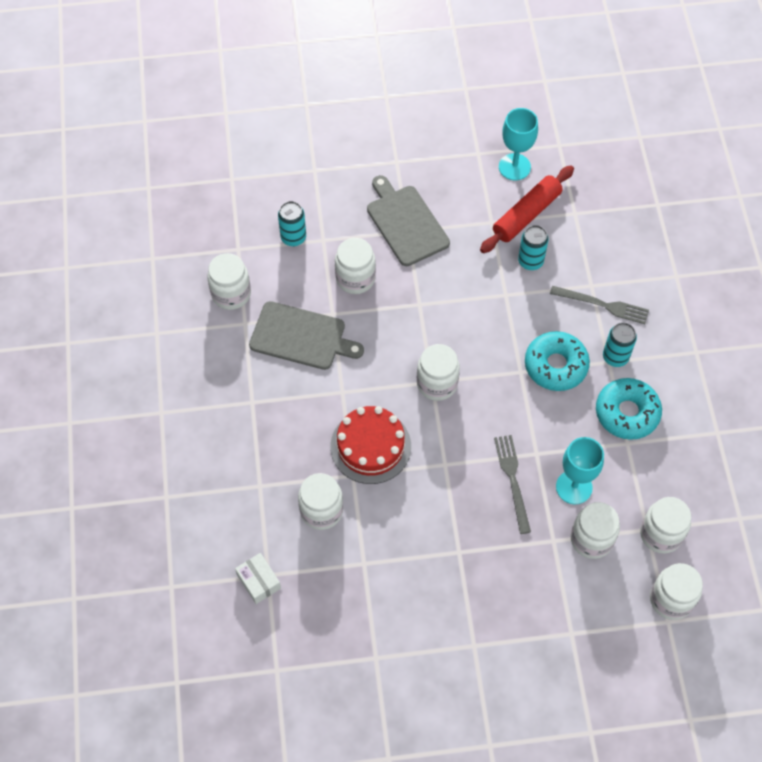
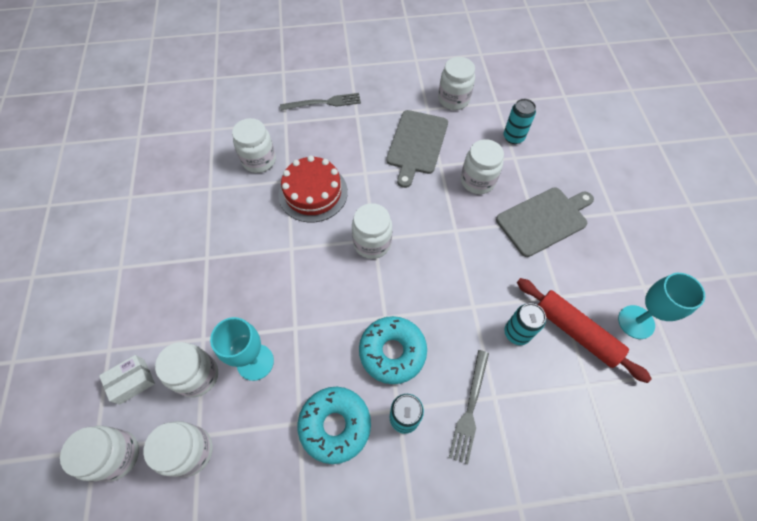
camera: 90 degrees right, 0 degrees up
white box [235,553,281,604] -> white box moved to [99,355,155,405]
grey fork [494,435,531,534] -> grey fork moved to [280,93,361,110]

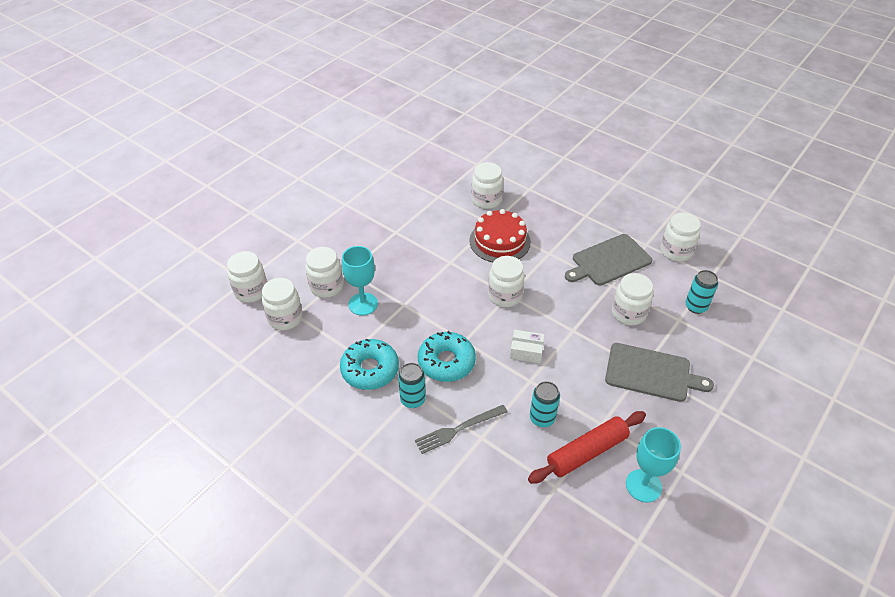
camera: 45 degrees right, 15 degrees down
white box [99,355,155,405] -> white box moved to [510,330,545,363]
grey fork [280,93,361,110] -> none
red rolling pin [517,278,652,383] -> red rolling pin turned 60 degrees clockwise [528,411,646,484]

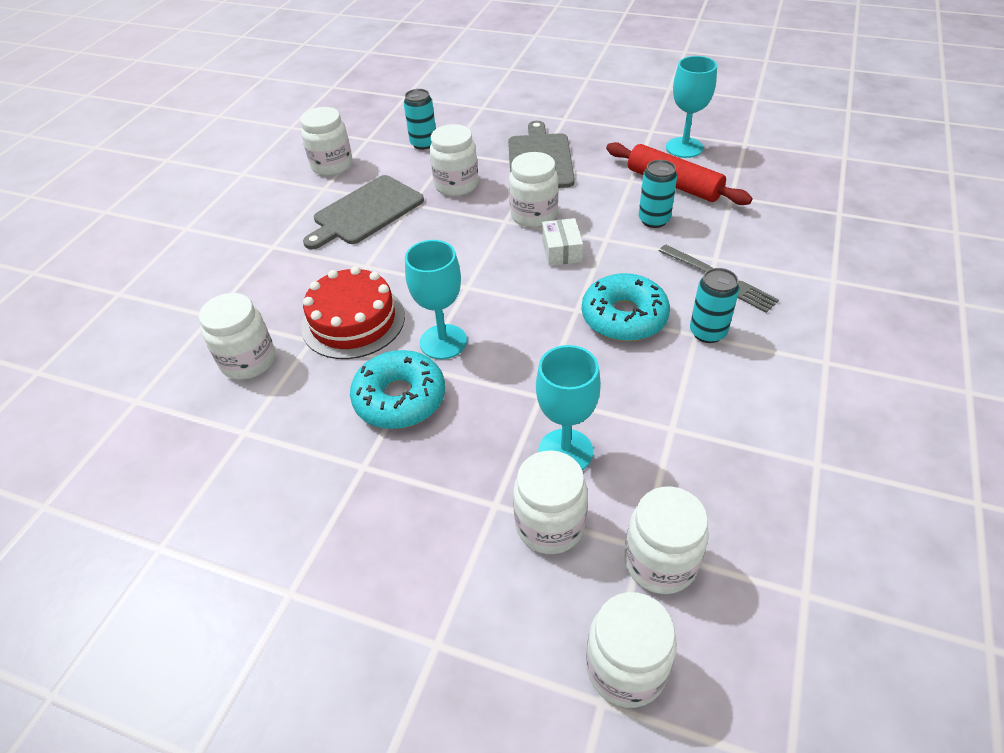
camera: 105 degrees left, 0 degrees up
turquoise donut [340,338,399,390] -> turquoise donut moved to [350,350,445,429]
white jar [488,256,525,307] -> white jar moved to [509,152,558,228]
grey cutting board [565,234,652,286] -> grey cutting board turned 90 degrees clockwise [303,175,424,249]
none -> turquoise goblet [405,240,467,359]

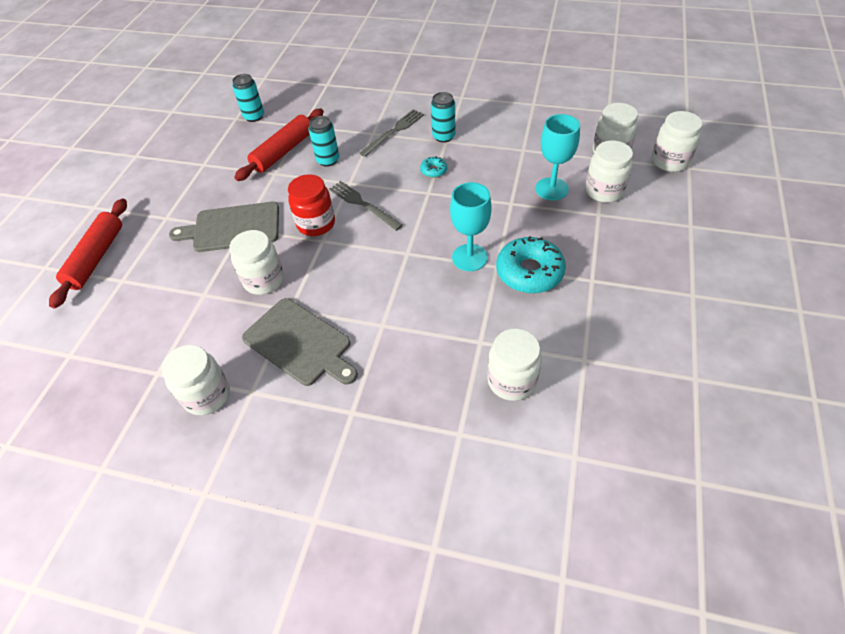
camera: 95 degrees left, 5 degrees up
red cake [301,266,405,359] -> none
turquoise can [404,89,436,150] -> turquoise can moved to [232,74,264,122]
white jar [509,152,558,228] -> red jar [288,174,335,236]
white box [542,218,583,266] -> grey fork [329,181,403,231]
turquoise donut [582,273,670,341] -> turquoise donut [420,157,447,178], size x0.47
turquoise goblet [666,56,717,158] -> none
none -> red rolling pin [49,199,127,308]

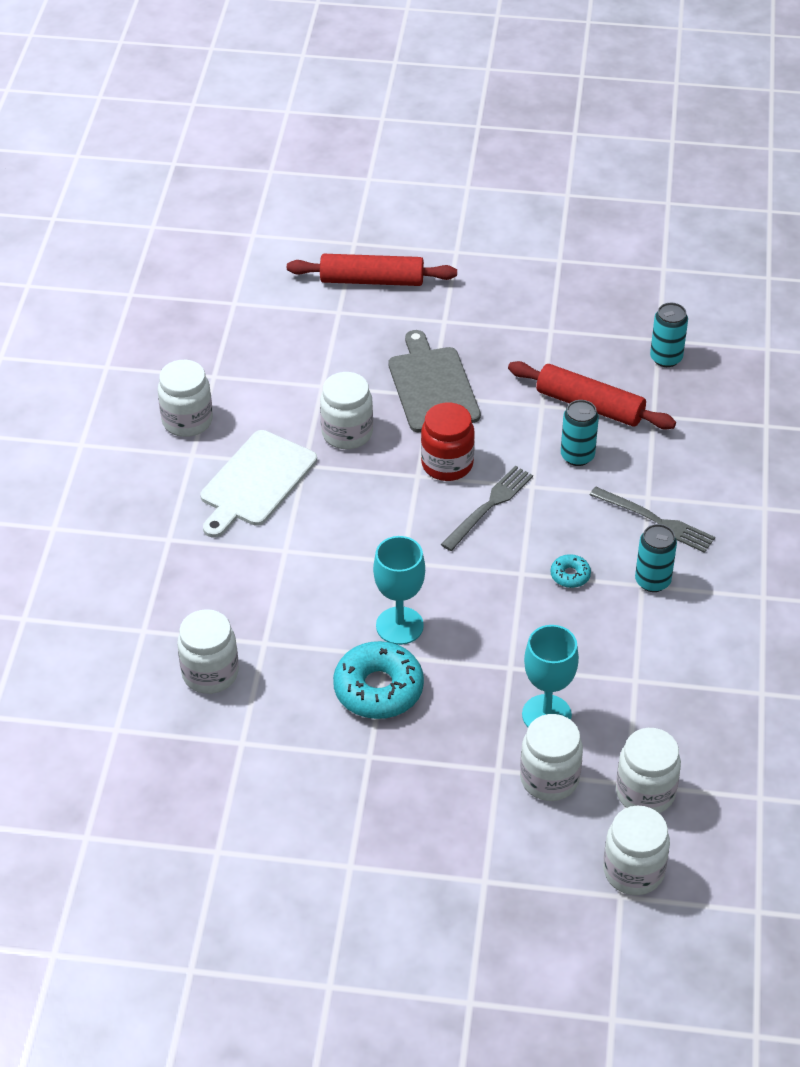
camera: 80 degrees right, 5 degrees down
grey cutting board [242,298,358,386] -> white cutting board [200,430,317,538]

